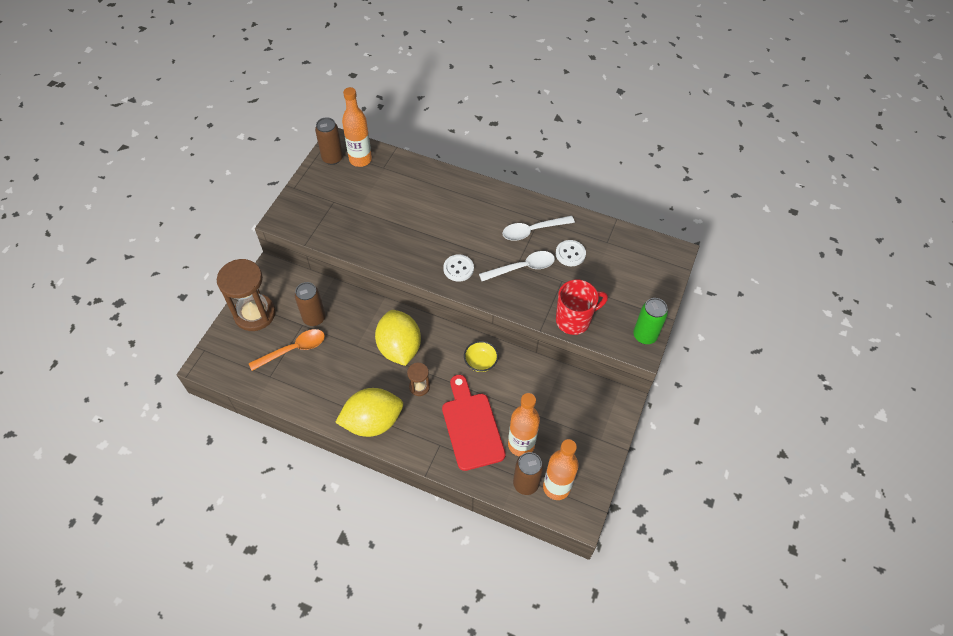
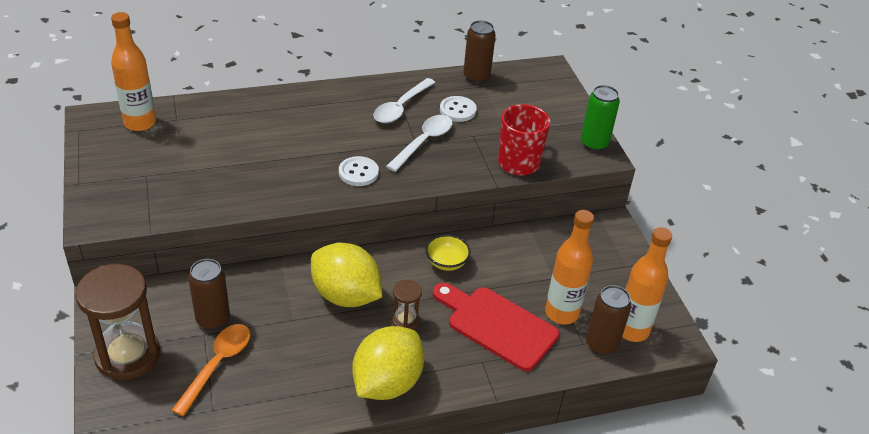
camera: 40 degrees left, 15 degrees down
brown can [315,117,343,165] -> brown can moved to [463,20,496,84]

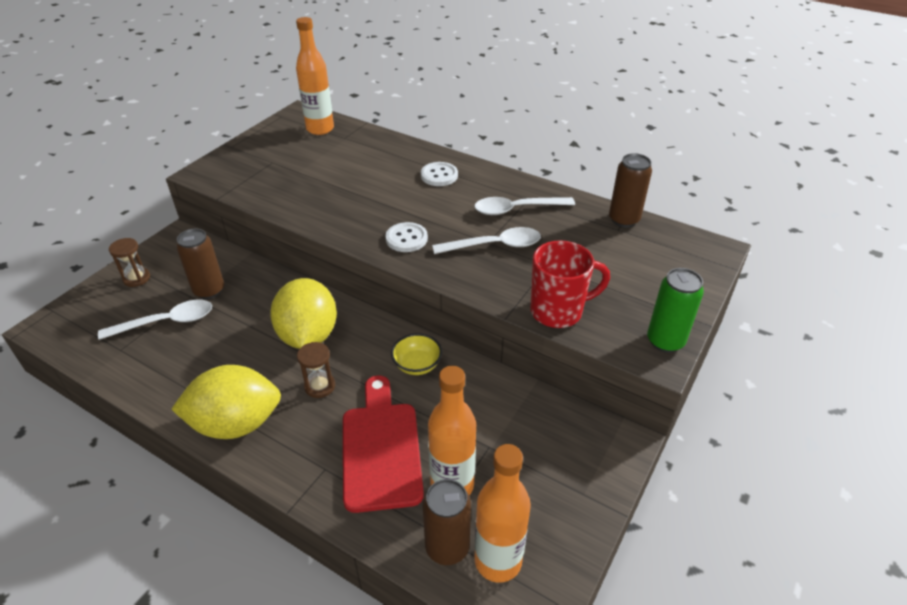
camera: 50 degrees right, 0 degrees up
brown hourglass [75,264,160,380] -> brown hourglass [109,238,150,287], size x0.48
orange spoon [171,324,250,416] -> white spoon [98,300,212,340]
white button [440,96,477,122] -> white button moved to [421,162,458,186]

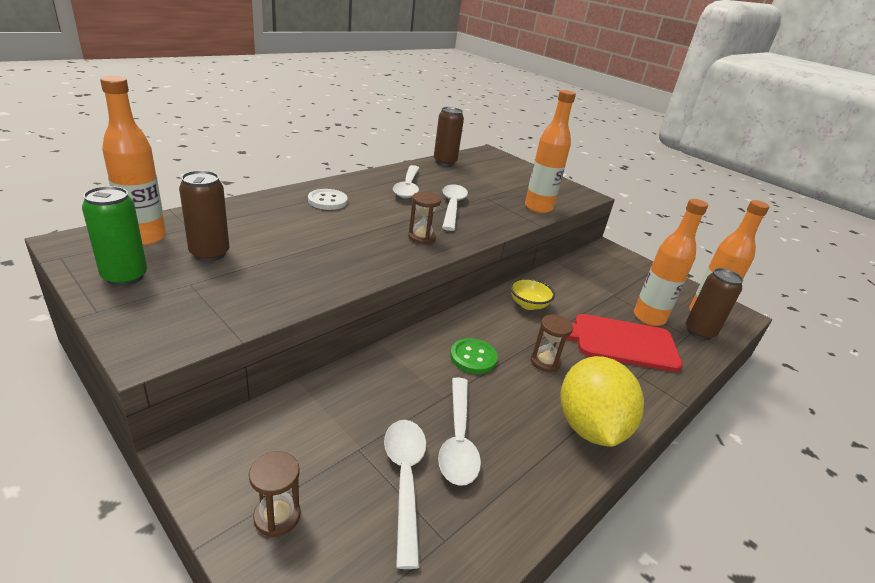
camera: 80 degrees left, 10 degrees down
brown can [176,229,224,299] -> brown can moved to [179,170,229,261]
yellow lemon [270,278,337,349] -> green button [450,338,498,374]
white button [385,222,428,252] -> brown hourglass [408,192,441,244]
red mug [530,240,610,328] -> orange bottle [525,90,576,213]
green can [647,268,704,353] -> green can moved to [82,186,147,286]
none -> white spoon [438,377,481,486]

